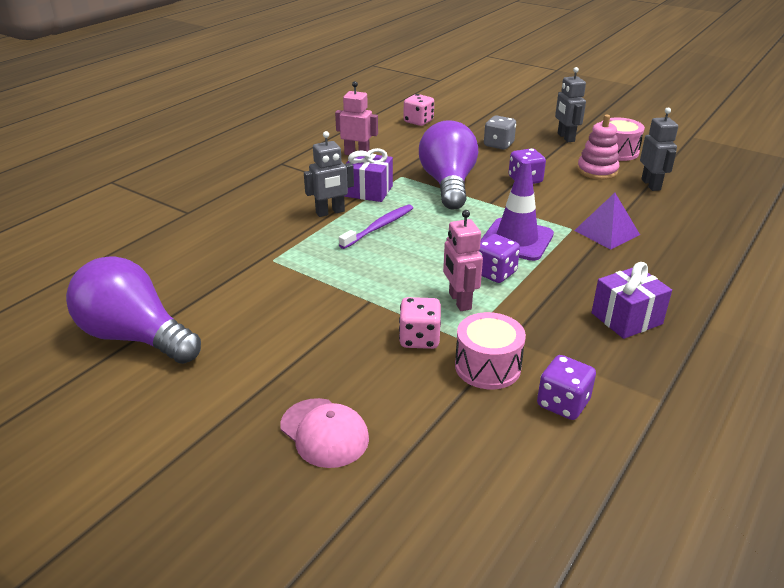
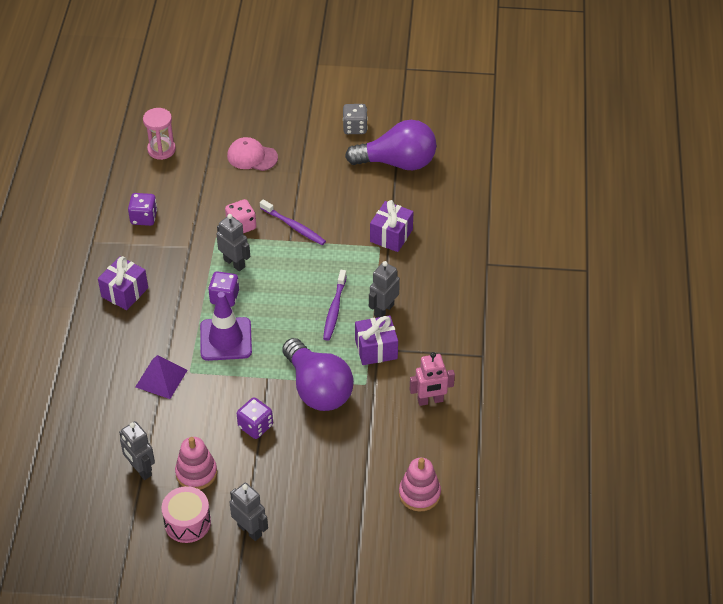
camera: 150 degrees right, 15 degrees up
pink dice [404,94,434,126] -> pink stacking toy [399,458,441,512]
pink robot [443,210,483,311] -> grey robot [216,214,250,271]
pink drum [455,312,526,390] -> none
grey dice [484,116,516,150] -> grey dice moved to [343,104,368,134]
none -> pink hourglass [143,108,176,160]
none -> purple toothbrush [260,199,326,245]
none -> purple gift [370,200,413,252]

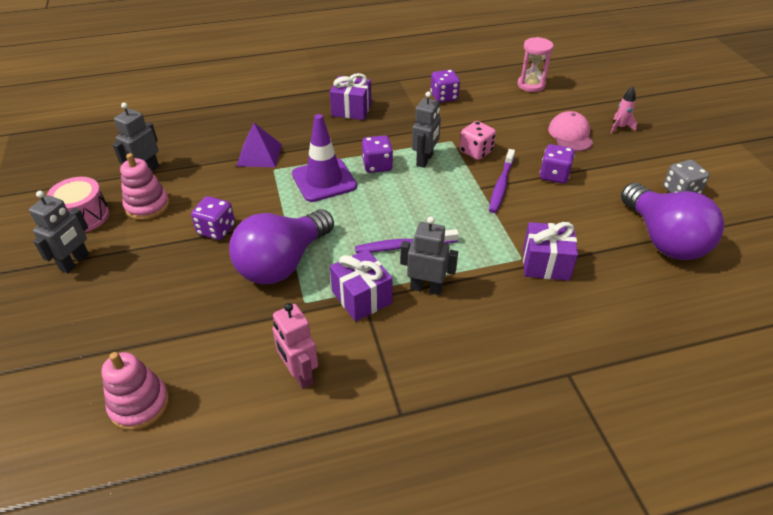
camera: 70 degrees right, 5 degrees down
none -> purple dice [540,144,575,184]
none -> pink rocket [610,87,637,134]

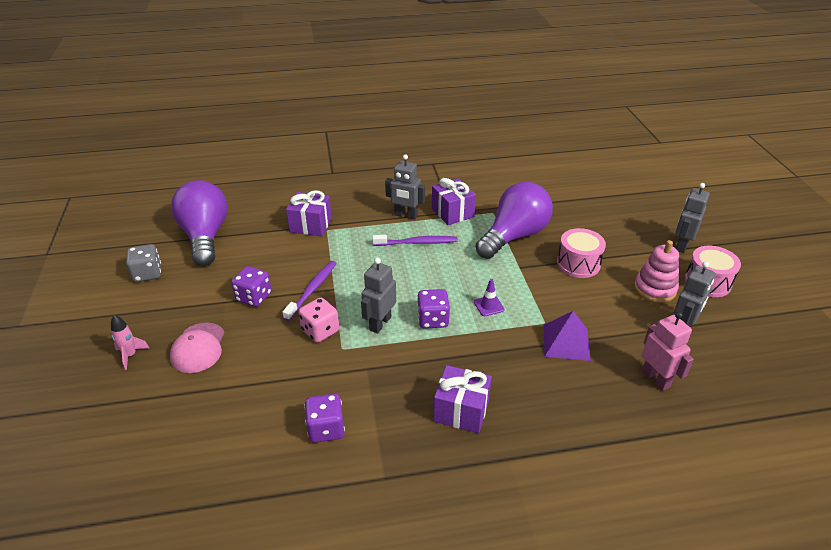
camera: 175 degrees left, 5 degrees down
pink stacking toy [101,352,169,430] -> none
purple dice [191,196,235,240] -> pink drum [557,228,606,278]
pink robot [272,303,318,389] -> pink robot moved to [642,312,694,391]
purple traffic cone [292,114,357,202] -> purple traffic cone [474,279,505,316], size x0.45
pink hourglass [517,37,553,92] -> none

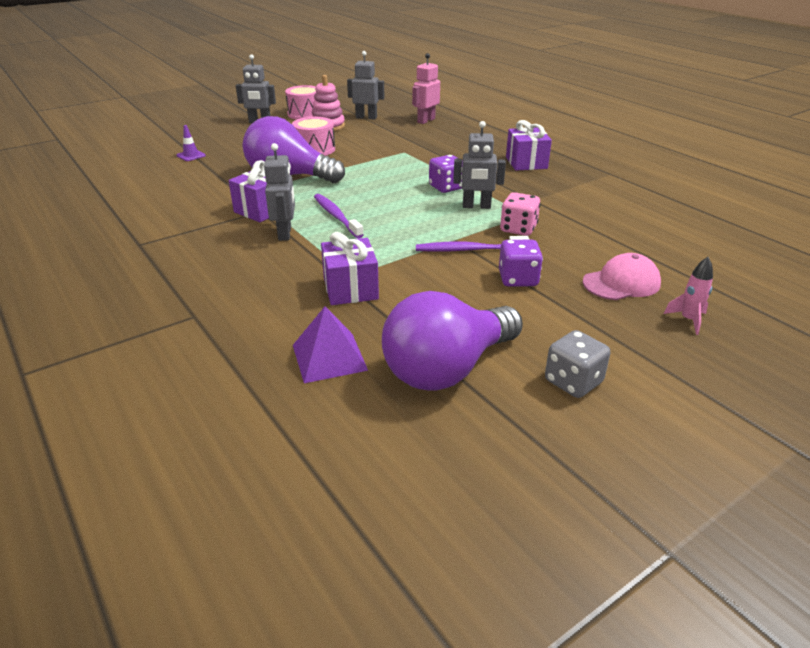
camera: 115 degrees left, 5 degrees down
purple dice [304,393,345,443] -> none
purple traffic cone [474,279,505,316] -> purple traffic cone moved to [177,125,206,161]
purple pyramid [543,311,591,361] -> purple pyramid moved to [293,306,368,383]

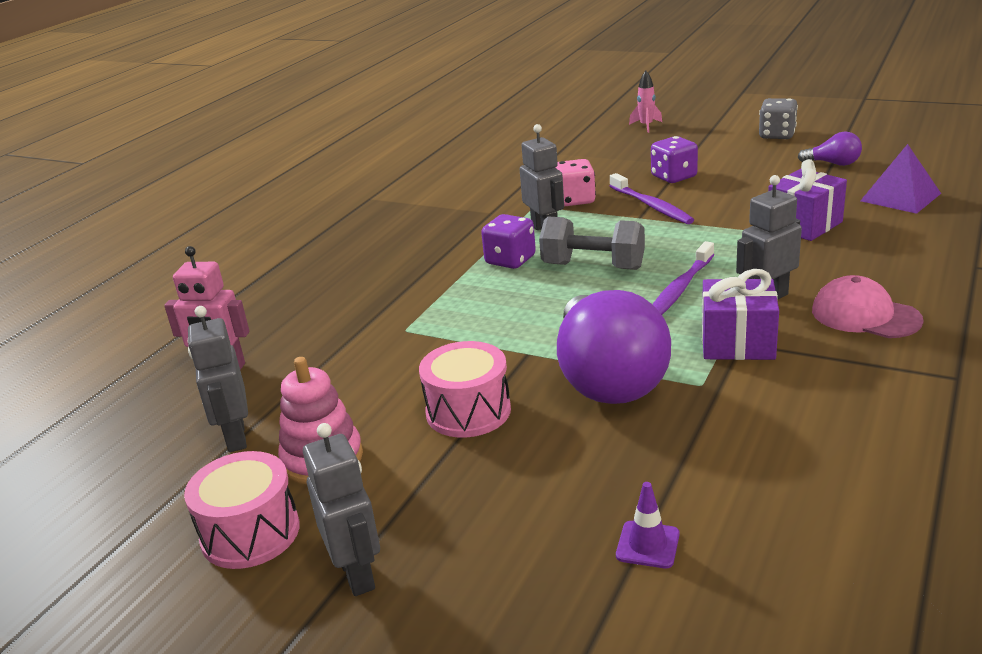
camera: 115 degrees left, 5 degrees down
purple light bulb [382,291,523,391] -> purple light bulb [798,132,862,166], size x0.44
purple gift [506,120,552,170] -> none
pink cap [583,253,661,300] -> pink cap moved to [812,275,924,338]
none -> grey dumbbell [539,216,645,270]

